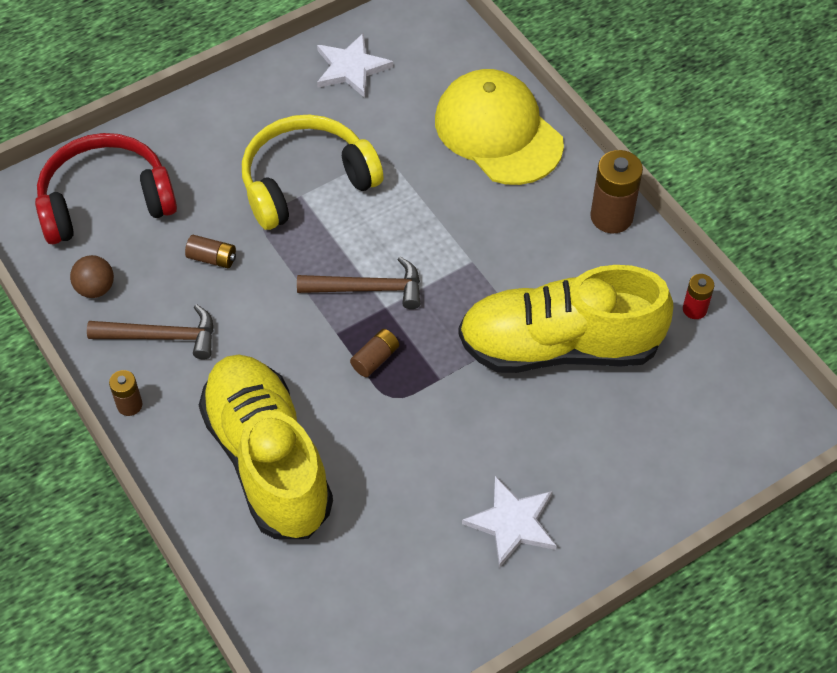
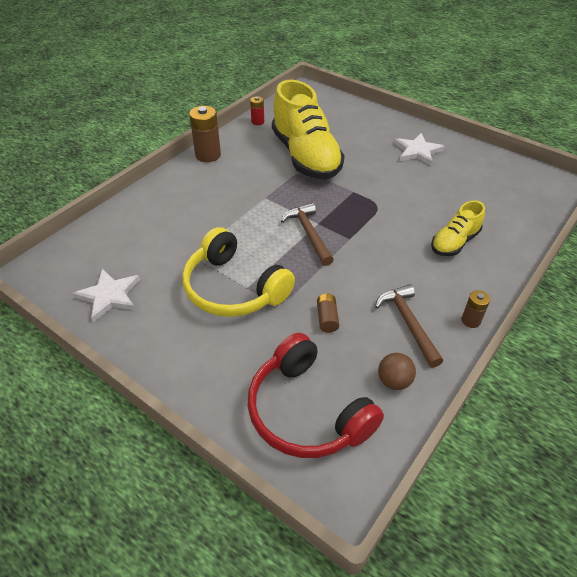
camera: 110 degrees left, 10 degrees down
yellow shoe [199,354,333,539] -> yellow shoe [431,200,485,256], size x0.51
brown battery [350,329,399,377] -> none
yellow cap [435,69,564,185] -> none

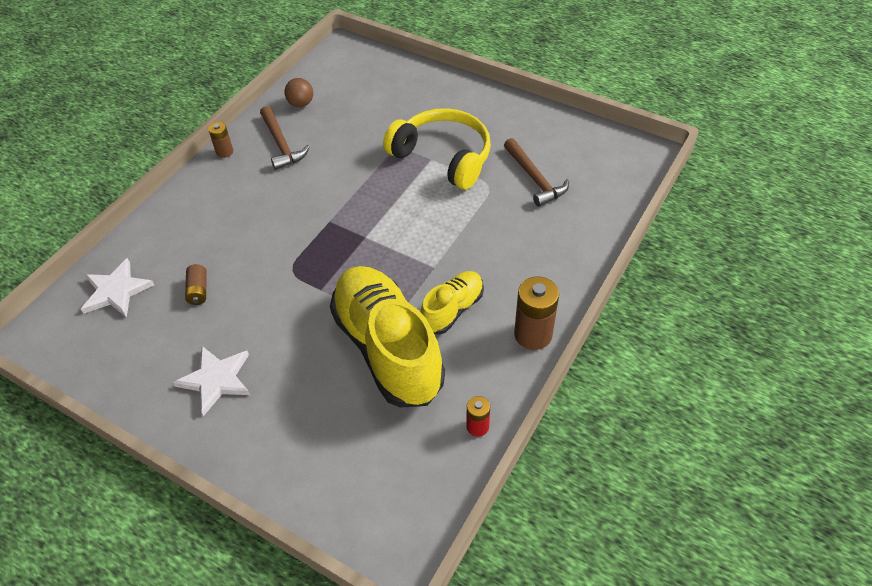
camera: 175 degrees right, 5 degrees up
white star [72,268,140,322] -> white star moved to [81,258,154,318]
red headphones [247,333,384,458] -> none
brown hammer [281,203,334,266] -> brown hammer moved to [504,138,569,207]
brown battery [317,294,339,333] -> brown battery moved to [185,264,207,305]
yellow shoe [431,200,485,256] -> yellow shoe moved to [421,271,484,335]

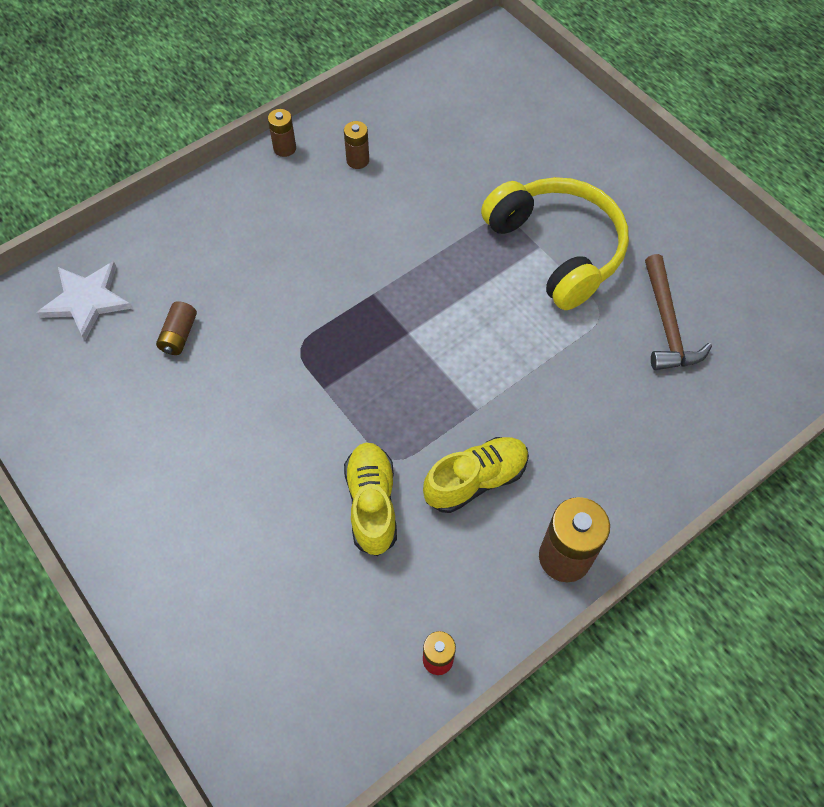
camera: 20 degrees right, 10 degrees up
white star [173,346,250,416] -> none
brown hammer [260,106,310,170] -> brown battery [344,121,369,169]
brown ball [285,78,313,107] -> none
yellow shoe [330,266,445,408] -> yellow shoe [344,443,397,556], size x0.51

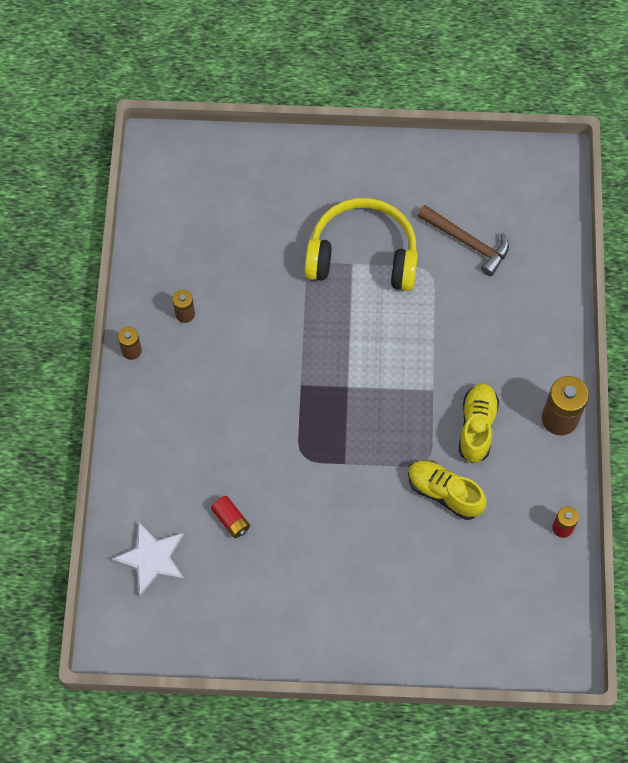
camera: 50 degrees left, 5 degrees up
brown battery [156,301,197,355] -> red battery [211,496,250,538]

